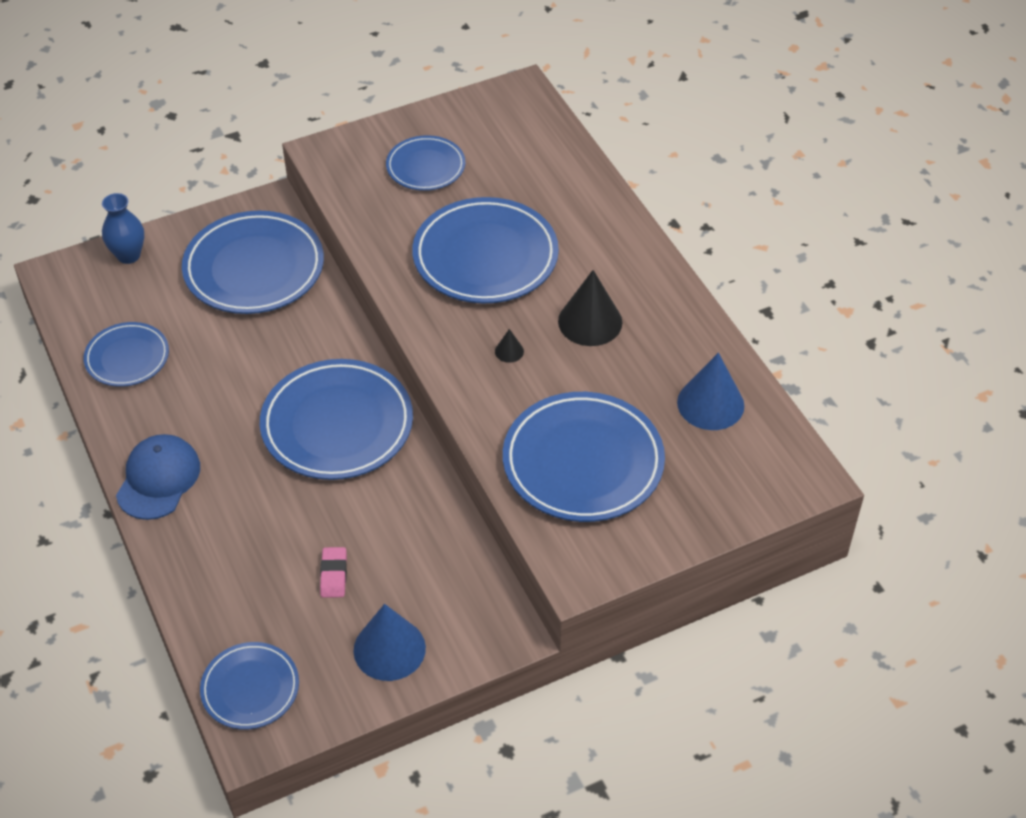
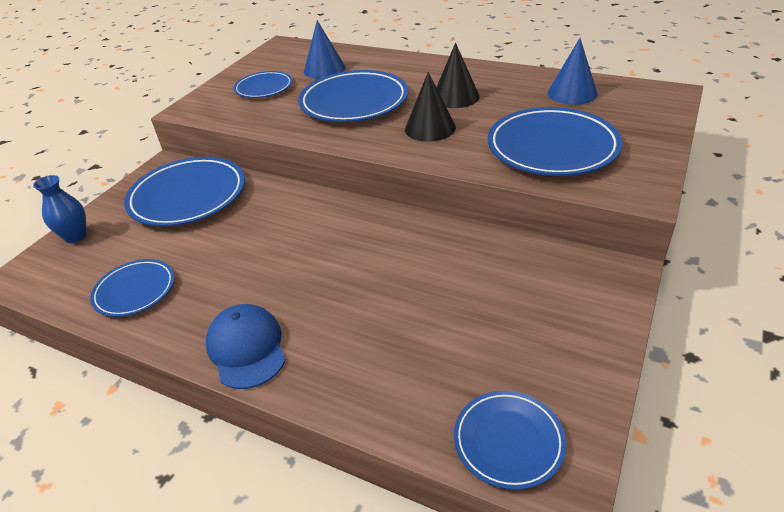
camera: 35 degrees left, 10 degrees down
blue plate [260,359,413,480] -> none
pink eraser [320,547,347,598] -> none
blue cone [354,604,426,681] -> blue cone moved to [304,20,346,79]
black cone [495,329,524,363] -> black cone [405,72,456,142], size x2.24

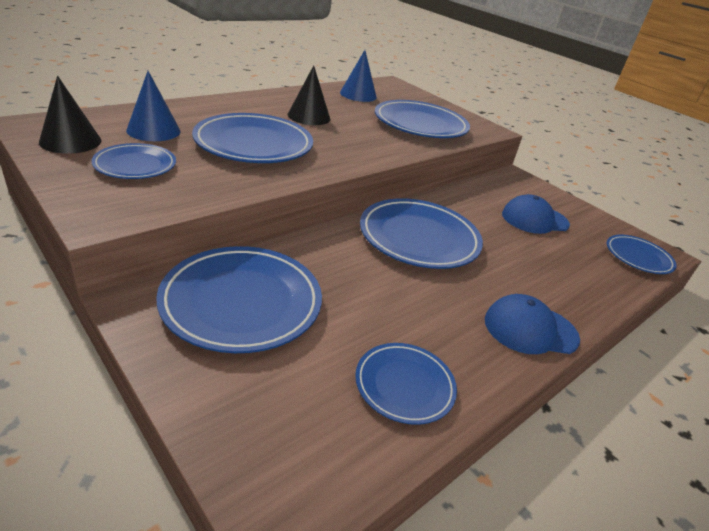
camera: 75 degrees left, 5 degrees down
blue vase [33,175,87,243] -> none
black cone [405,72,456,142] -> black cone moved to [39,76,101,154]
none -> blue plate [360,198,483,269]
none -> blue cap [502,194,570,234]

